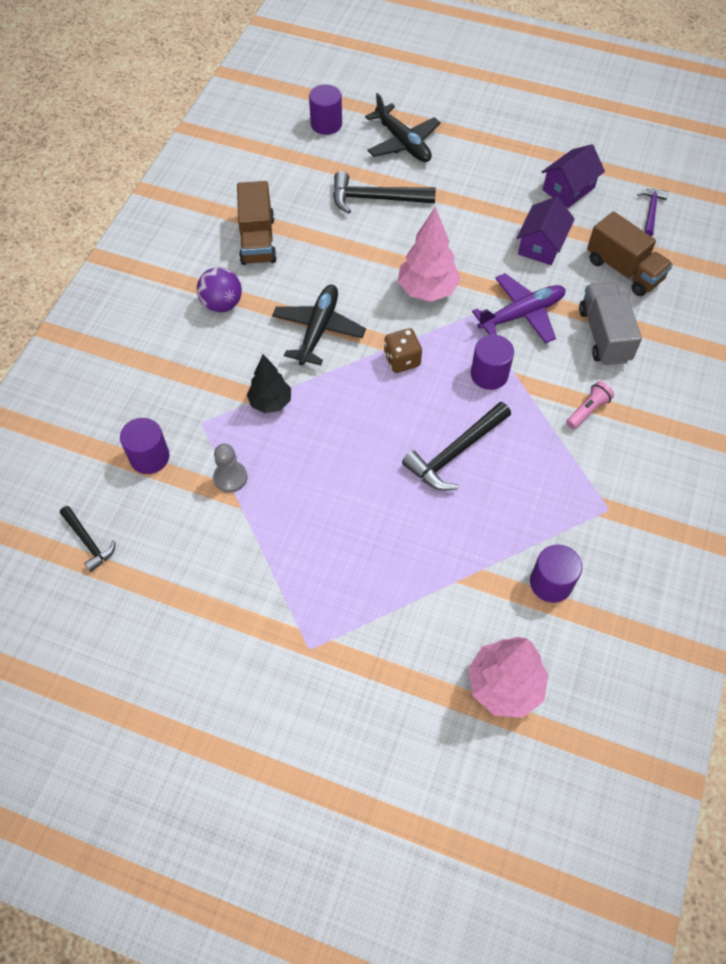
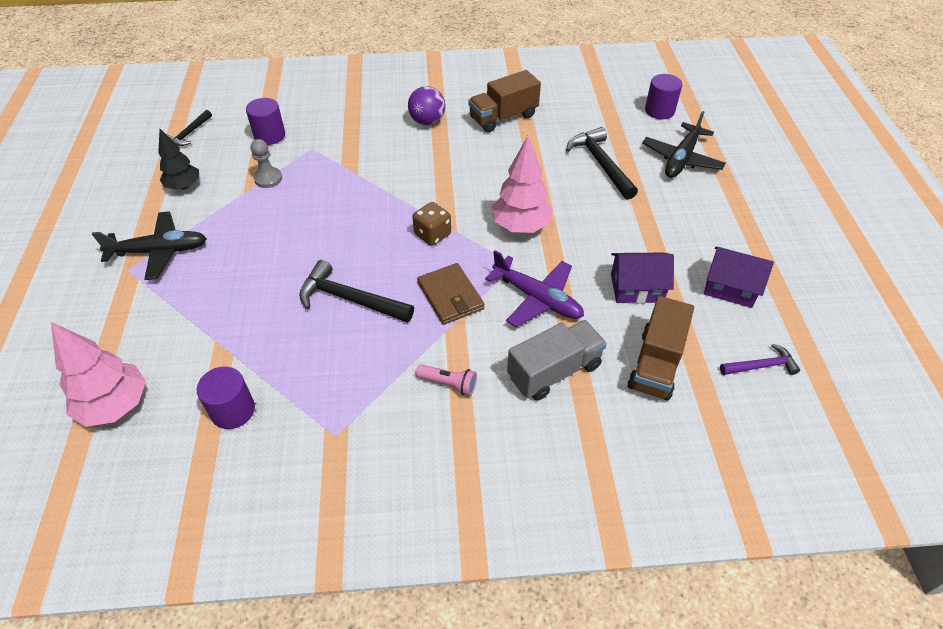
camera: 65 degrees right, 10 degrees down
black tree [247,354,291,413] -> black tree moved to [158,129,199,190]
black plane [272,285,366,365] -> black plane moved to [92,211,207,280]
purple cylinder [471,335,514,390] -> brown wallet [417,263,484,325]

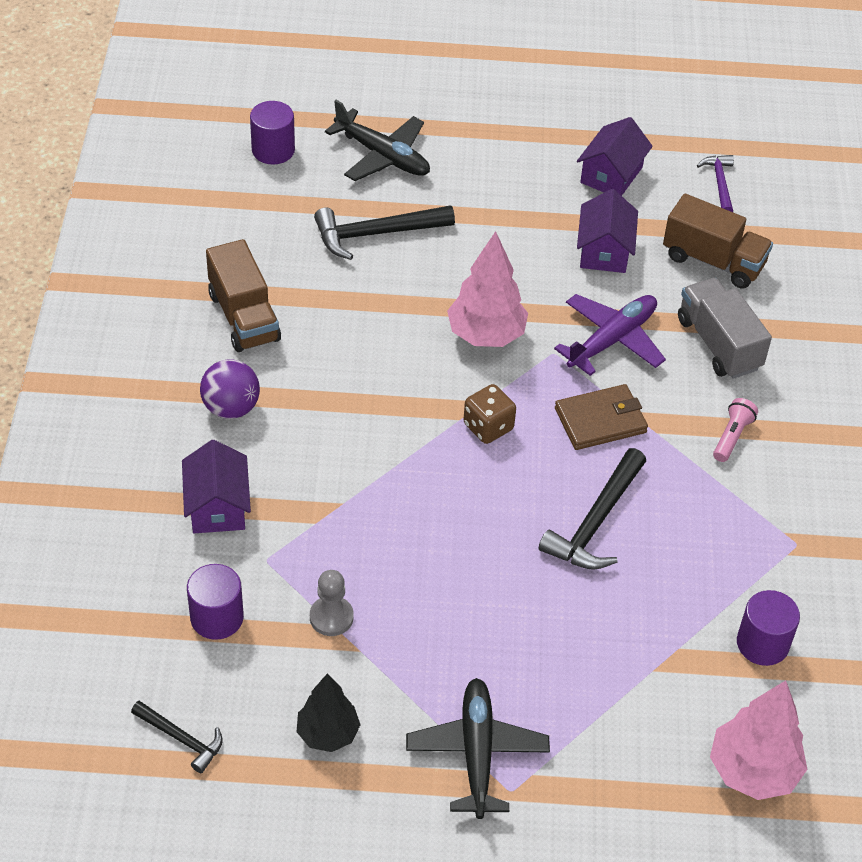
camera: 85 degrees left, 0 degrees up
none -> purple house [182,440,251,533]

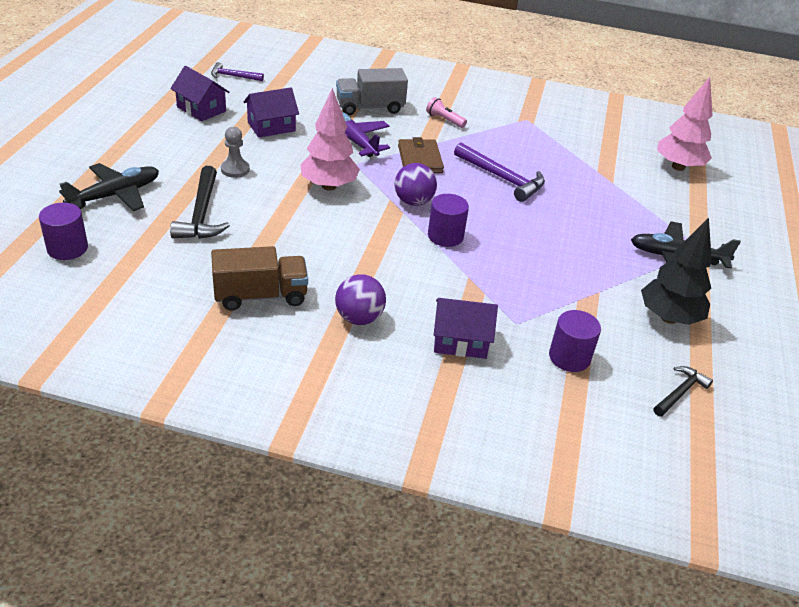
camera: 80 degrees left, 10 degrees down
black tree [297,673,361,752] -> black tree [641,217,712,325], size x1.50
grey pawn [310,570,354,636] -> grey pawn moved to [221,127,250,178]
brown dice [463,384,516,444] -> purple ball [395,163,437,206]
black hammer [539,448,646,570] -> purple hammer [454,143,545,202]
purple house [577,189,638,273] -> purple house turned 45 degrees counterclockwise [244,87,299,138]
brown truck [663,194,773,289] -> none
purple cylinder [737,590,800,666] -> purple cylinder moved to [428,194,469,247]

